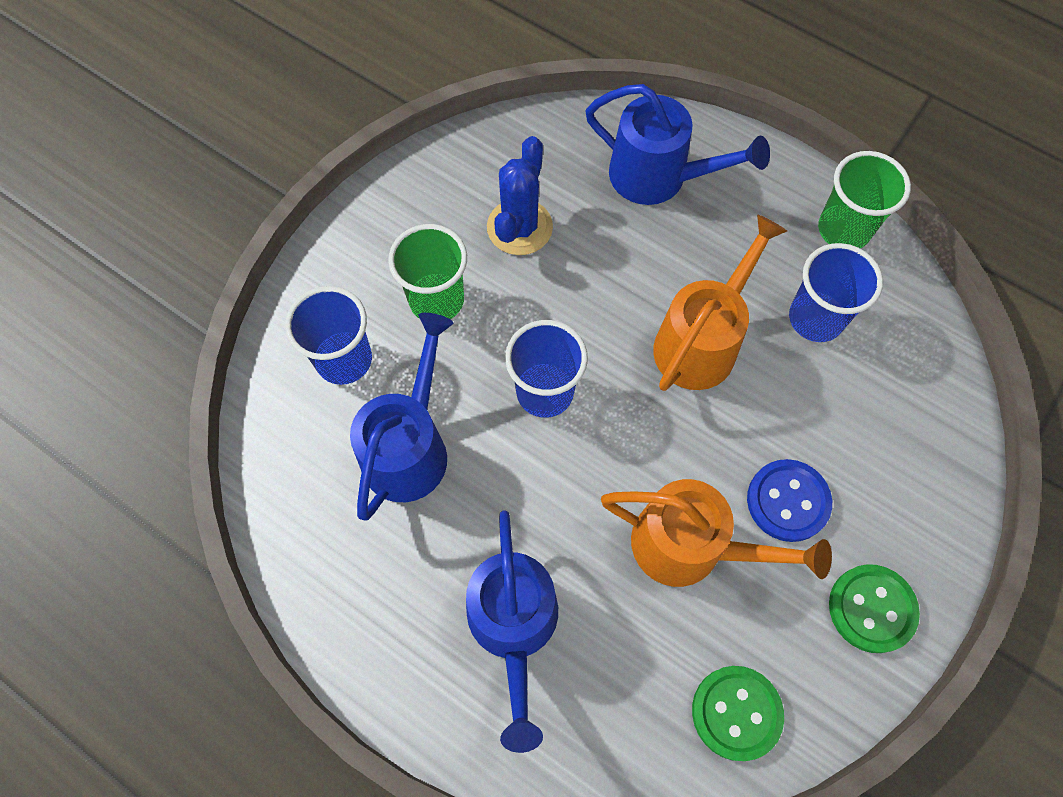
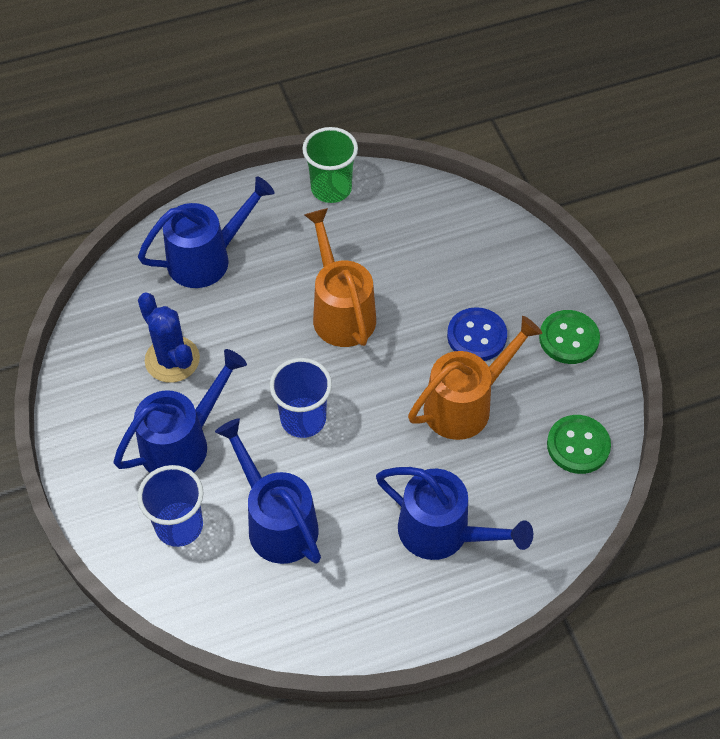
camera: 55 degrees left, 10 degrees down
green cup [388,224,467,319] -> blue watering can [114,349,247,473]
blue cup [789,243,883,342] -> none

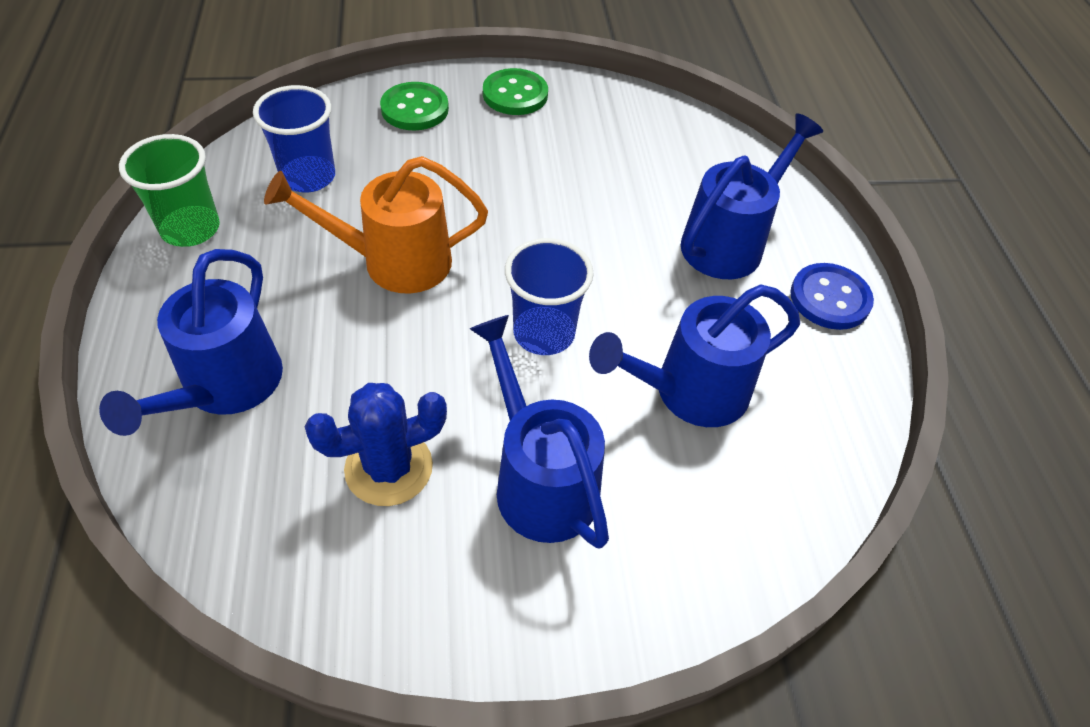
camera: 80 degrees left, 5 degrees down
blue cup [137,465,204,547] -> blue cup moved to [253,85,335,193]
blue watering can [138,176,275,288] -> blue watering can turned 150 degrees counterclockwise [99,249,283,436]
orange watering can [408,316,542,440] -> none
blue button [447,307,507,361] -> blue button moved to [790,263,874,330]
green button [547,415,611,474] -> green button moved to [380,82,449,130]

